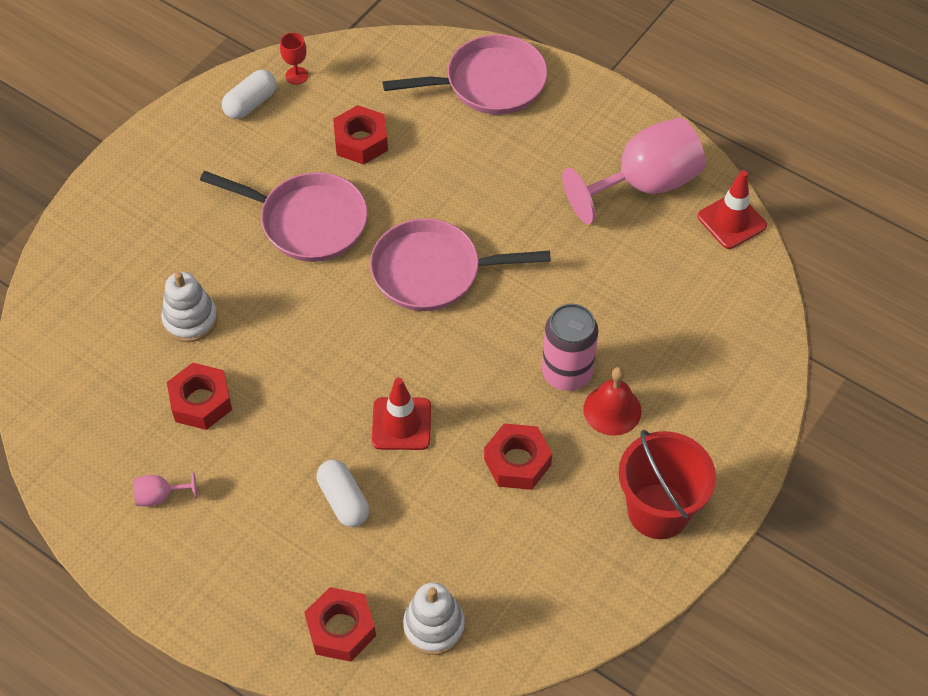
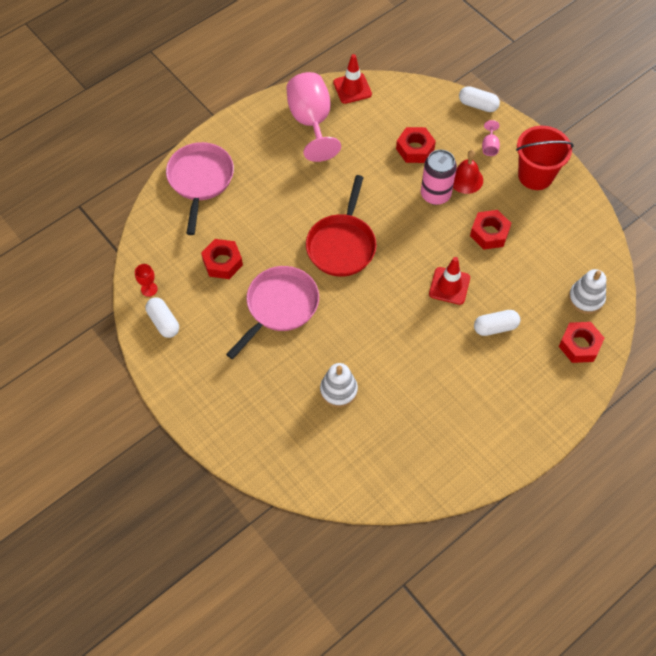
camera: 75 degrees left, 5 degrees up
pink goblet [133,472,197,506] -> pink goblet moved to [482,120,500,156]
red nut [167,363,232,430] -> red nut moved to [396,127,436,163]
pink pan [370,218,551,311] -> red pan [306,175,376,277]
none -> white capsule [459,86,500,112]

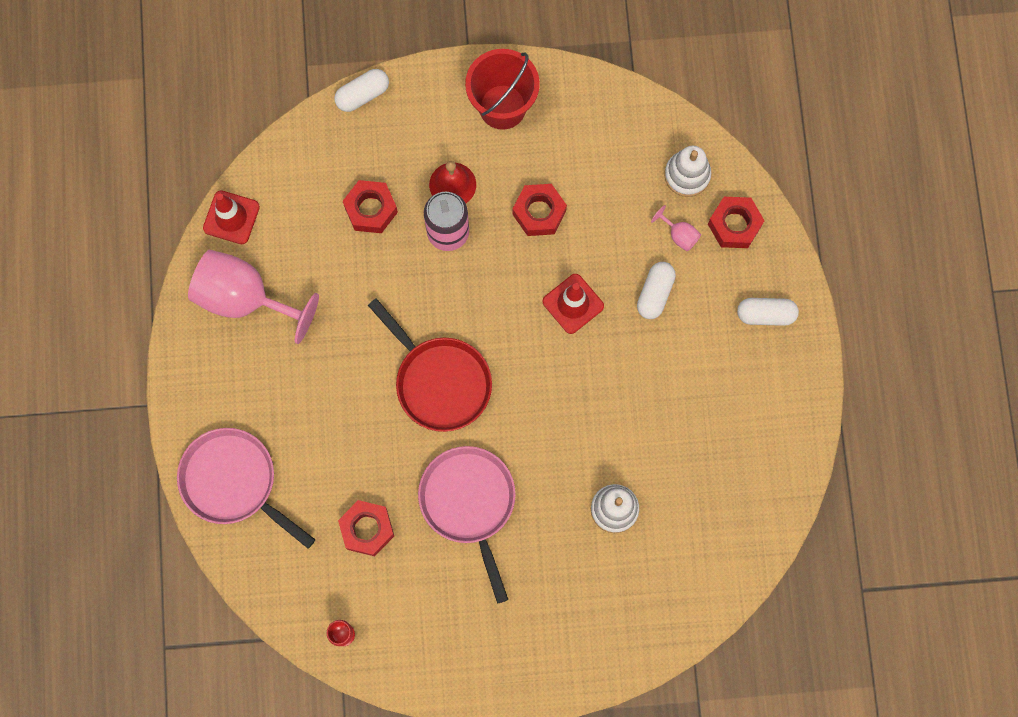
camera: 55 degrees left, 15 degrees up
white capsule [146,298,179,338] -> white capsule moved to [737,298,799,326]
pink goblet [482,120,500,156] -> pink goblet moved to [651,205,701,252]

